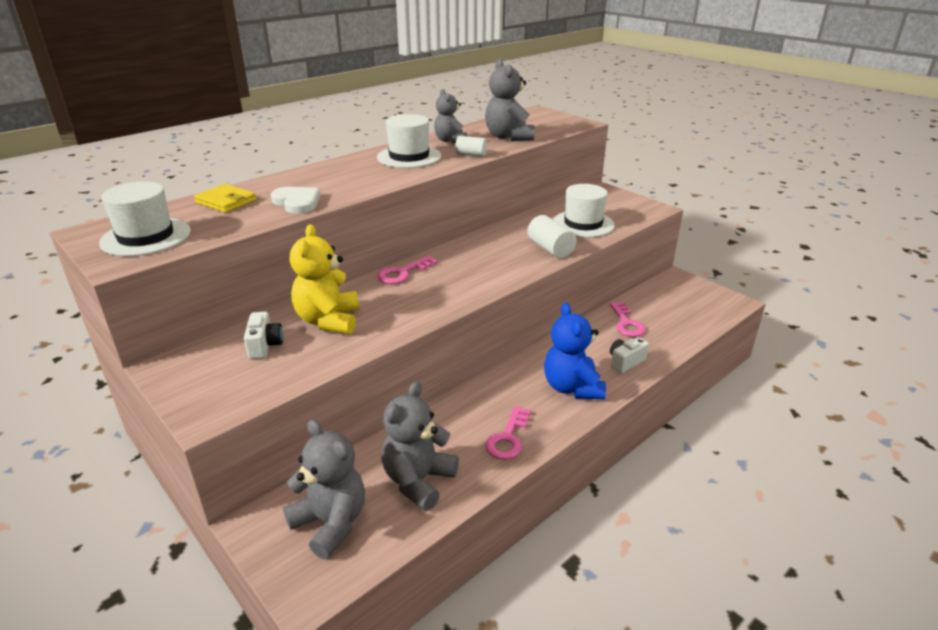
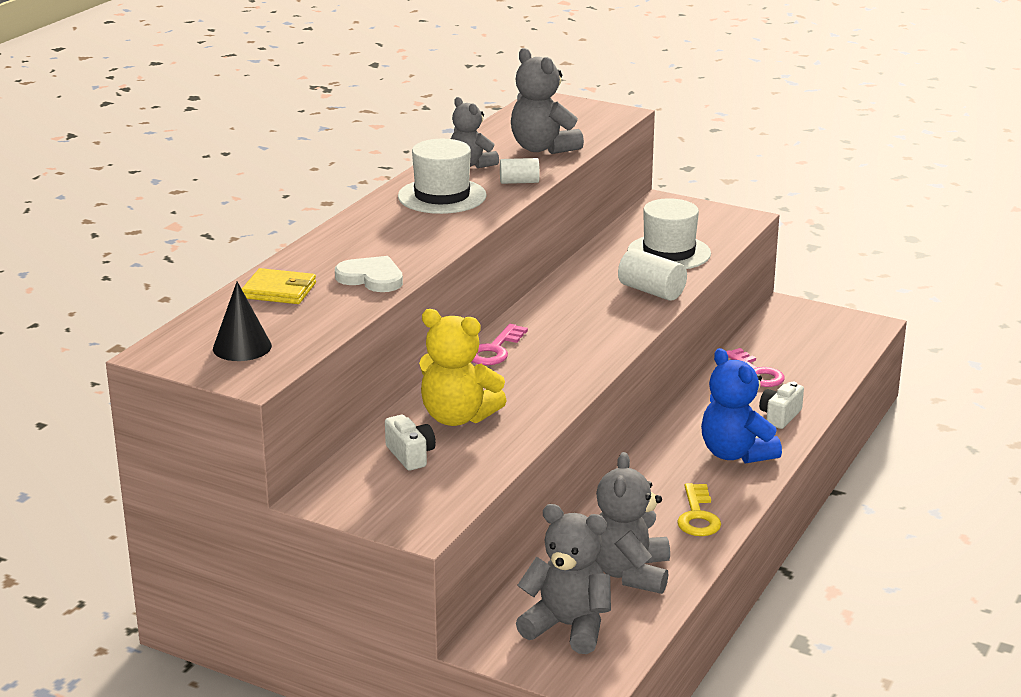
camera: 20 degrees left, 5 degrees down
white hat [99,181,191,256] -> black cone [213,282,272,361]
yellow teddy bear [290,224,359,334] -> yellow teddy bear turned 45 degrees counterclockwise [419,309,507,426]
pink key [485,406,531,460] -> yellow key [677,483,721,536]

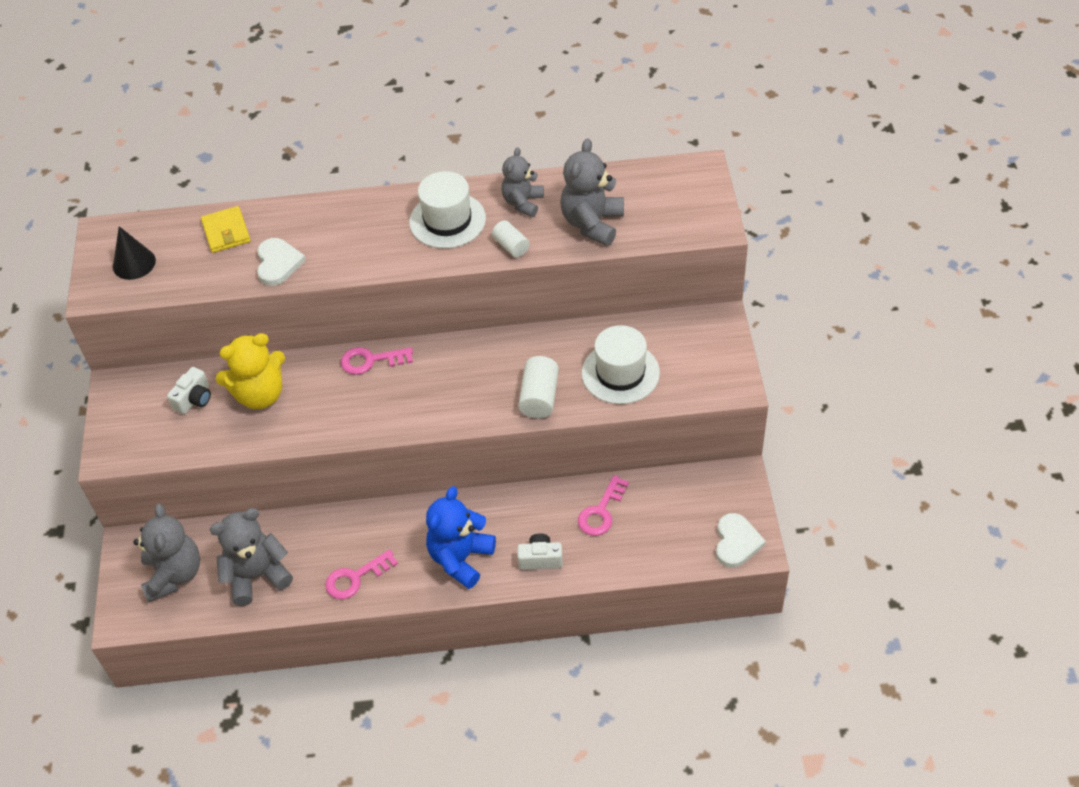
camera: 60 degrees right, 25 degrees up
yellow teddy bear [419,309,507,426] -> yellow teddy bear turned 105 degrees counterclockwise [216,333,285,409]
yellow key [677,483,721,536] -> pink key [325,549,398,599]
none -> white heart [716,513,766,568]

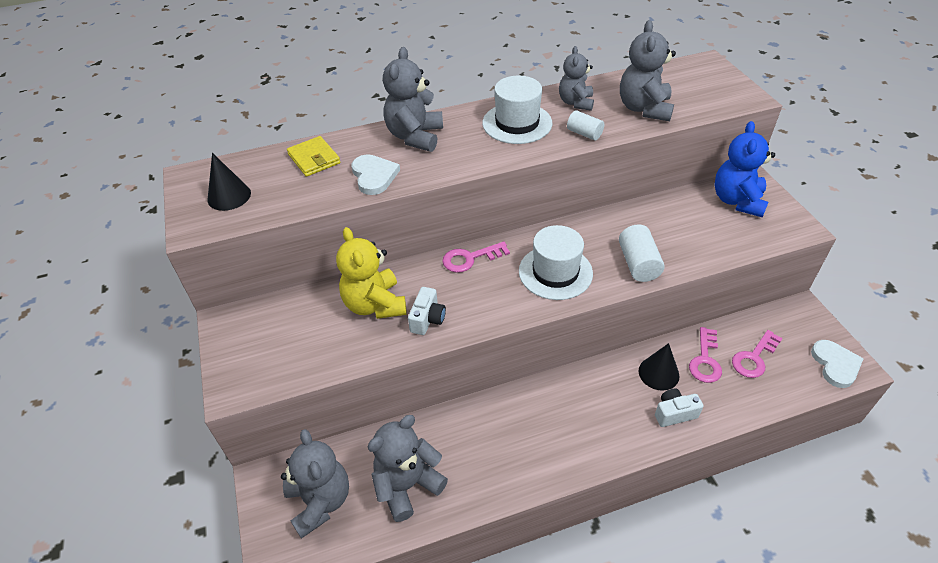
camera: 15 degrees left, 5 degrees down
white camera [167,367,211,415] -> white camera moved to [408,287,446,335]
yellow teddy bear [216,333,285,409] -> yellow teddy bear turned 105 degrees clockwise [336,227,407,319]
pink key [325,549,398,599] -> pink key moved to [732,330,783,378]
blue teddy bear [426,486,496,589] -> blue teddy bear moved to [714,121,775,217]
white hat [582,325,660,404] -> white hat moved to [519,225,593,300]
none -> grey teddy bear [383,47,443,152]
none -> black cone [639,343,679,390]

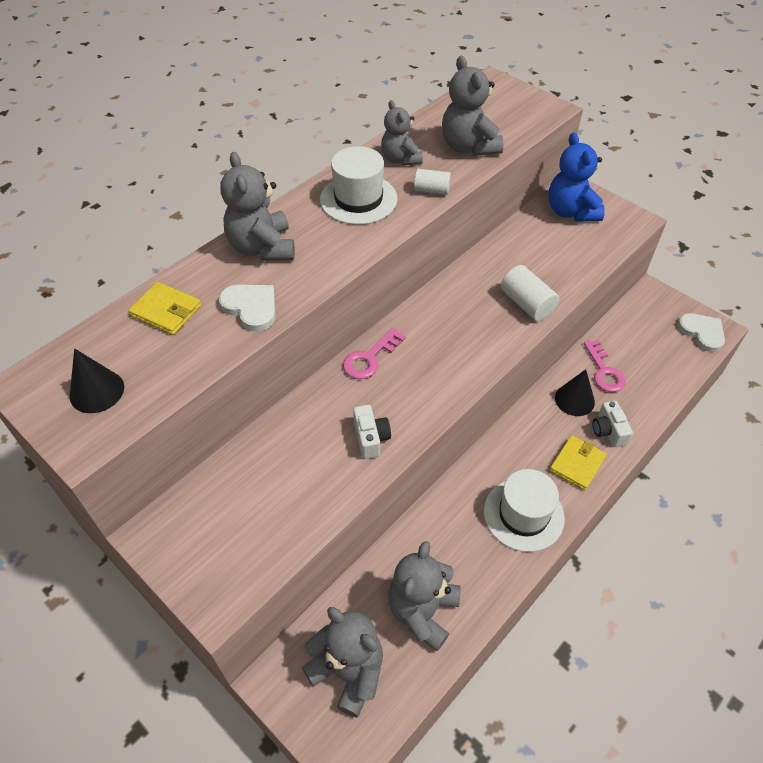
camera: 30 degrees left, 5 degrees up
yellow teddy bear [336,227,407,319] -> none
white hat [519,225,593,300] -> white hat moved to [484,469,565,552]
white camera [655,389,704,427] -> white camera turned 60 degrees counterclockwise [592,401,633,447]
pink key [732,330,783,378] -> none
none -> yellow wallet [550,435,607,490]

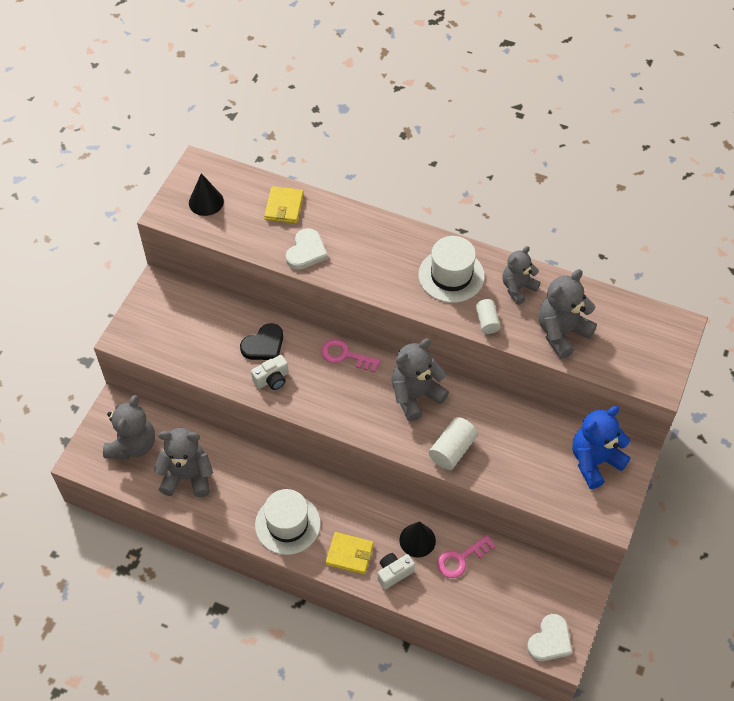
camera: 70 degrees right, 5 degrees up
grey teddy bear [221,152,295,261] -> grey teddy bear moved to [392,339,449,421]
none -> black heart [240,323,283,360]

